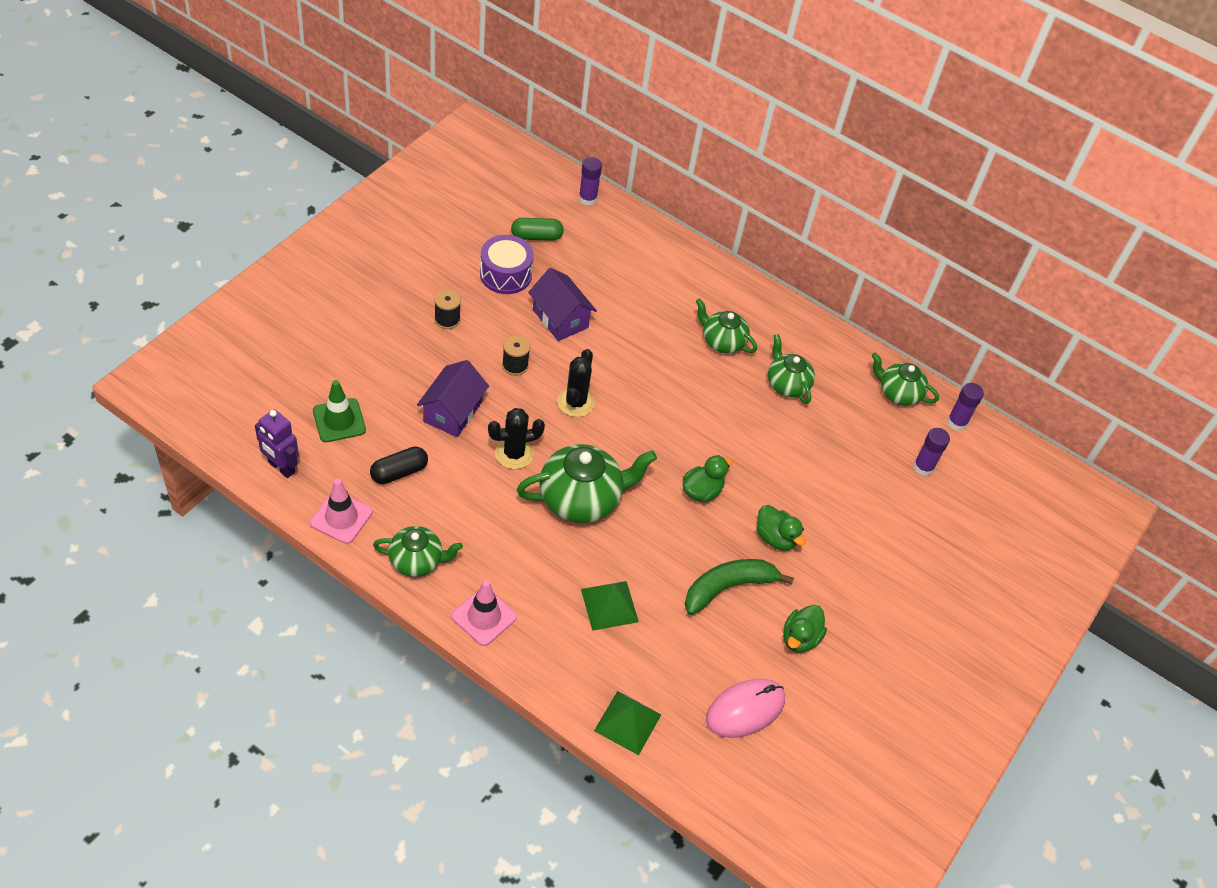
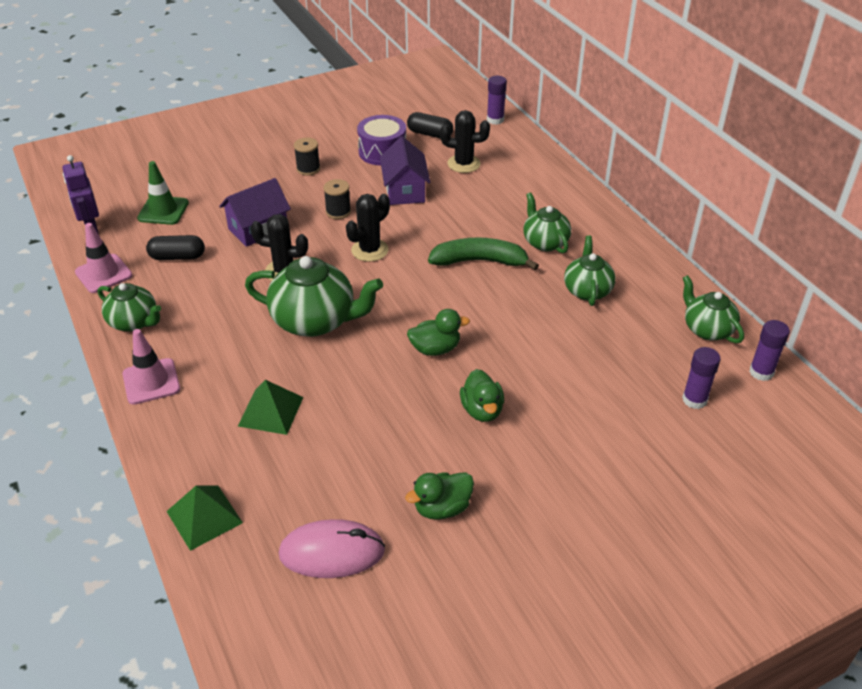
camera: 35 degrees right, 10 degrees down
green capsule [511,218,564,241] -> black capsule [407,112,453,138]
green banana [685,559,794,615] -> green banana moved to [428,237,539,270]
none -> black cactus [440,110,490,173]

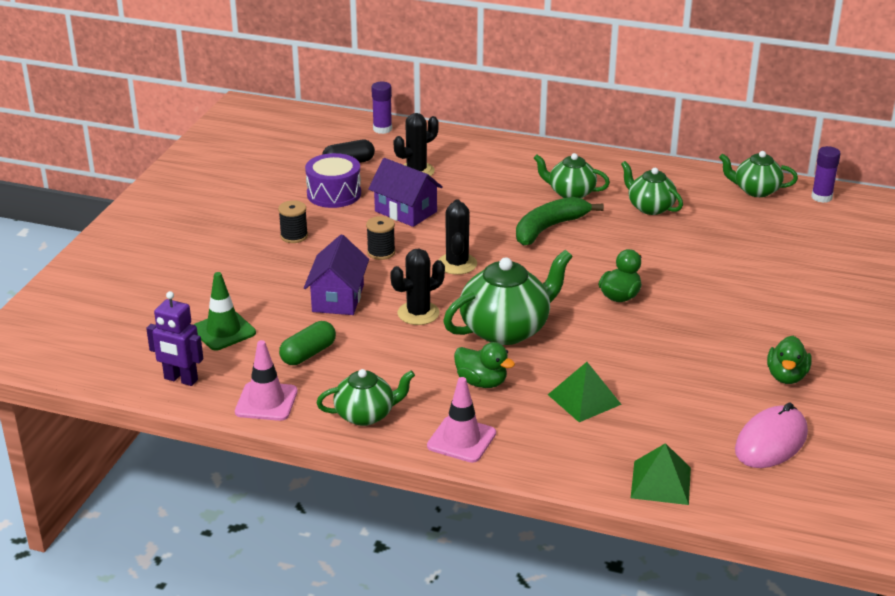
camera: 45 degrees left, 10 degrees down
black capsule [146,235,205,260] -> green capsule [279,321,336,365]
green duck [460,369,504,422] -> green duck moved to [454,342,515,388]
purple glue stick [682,347,721,409] -> none

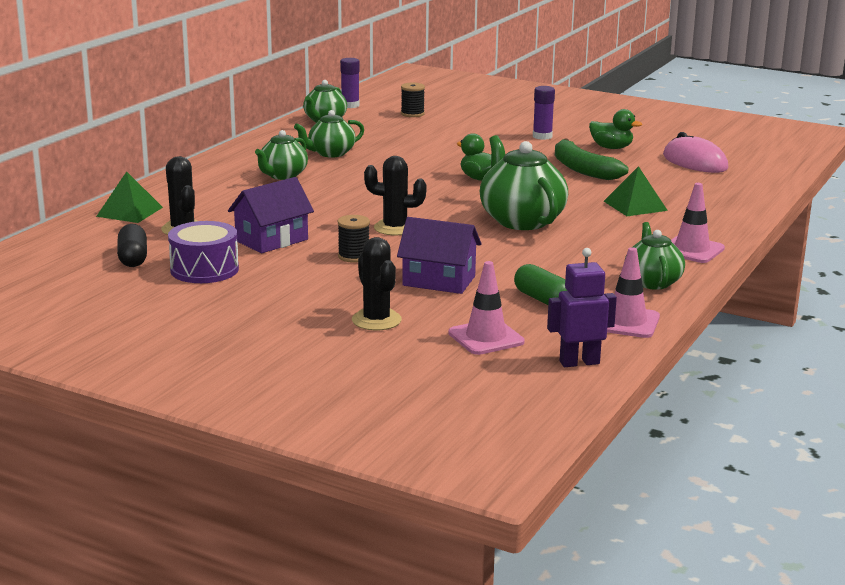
camera: 80 degrees left, 10 degrees down
purple robot [146,291,203,386] -> purple robot turned 135 degrees counterclockwise [547,248,617,367]
green traffic cone [193,272,256,350] -> pink traffic cone [448,261,525,355]
black spool [278,200,308,243] -> black spool moved to [401,83,425,117]
purple glue stick [371,82,392,134] -> purple glue stick moved to [533,86,555,140]
black cactus [390,249,445,325] -> black cactus moved to [352,237,402,330]
green duck [454,342,515,388] -> none
green banana [516,197,604,245] -> green banana moved to [555,138,629,180]
green pyramid [631,443,691,505] -> green pyramid moved to [96,171,163,223]

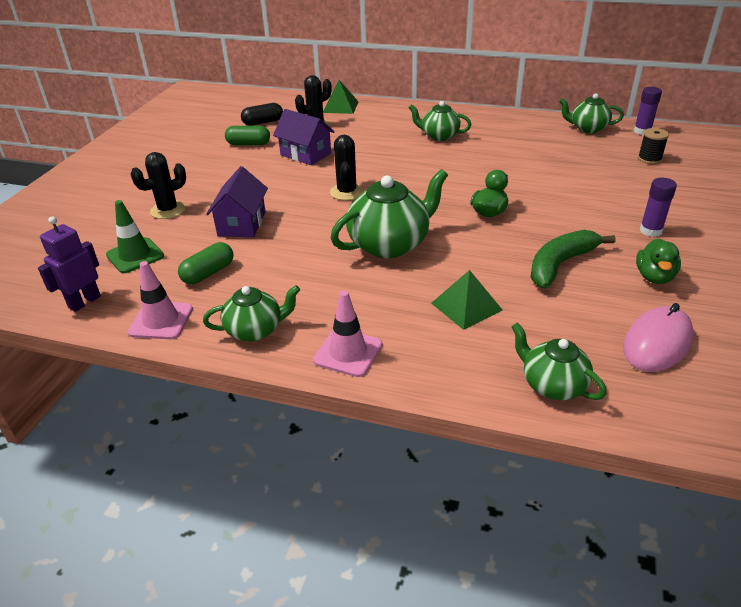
camera: 80 degrees right, 15 degrees up
purple drum [168,221,239,283] -> green capsule [225,126,270,145]
green teapot [294,110,364,157] -> green teapot moved to [511,323,607,400]
black spool [338,215,370,263] -> none
pink traffic cone [448,261,525,355] -> green traffic cone [106,200,164,273]
purple robot [547,248,617,367] -> purple robot turned 120 degrees counterclockwise [38,216,101,312]

